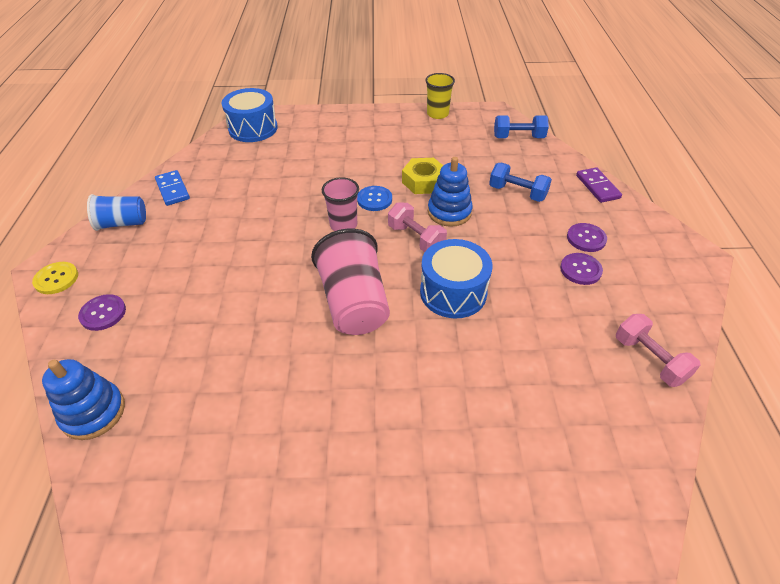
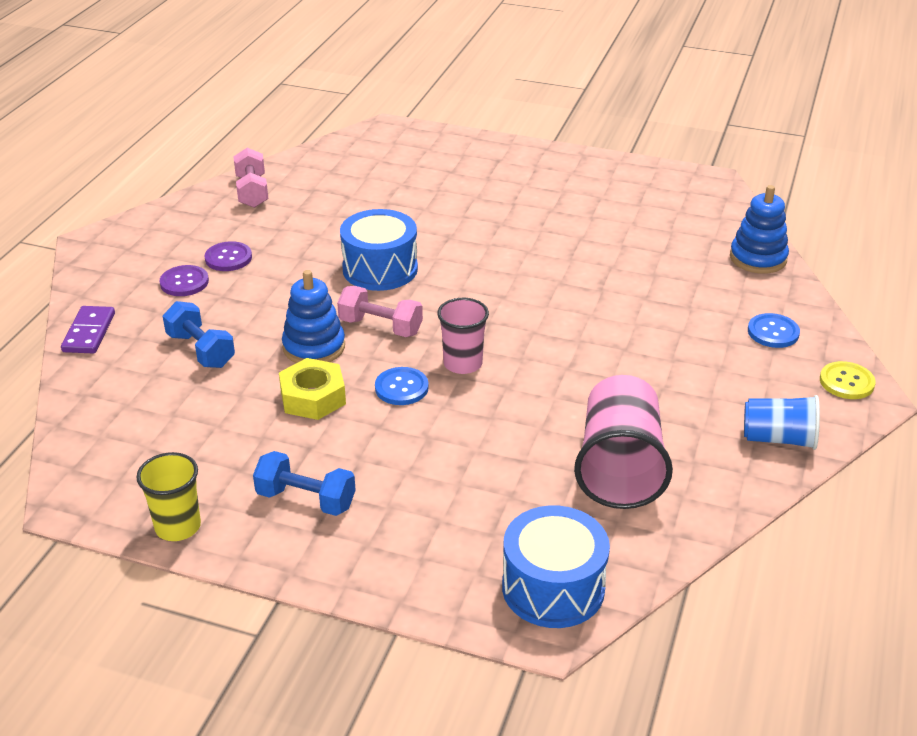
camera: 160 degrees left, 10 degrees down
purple button [78,294,126,331] -> blue button [748,313,800,348]
blue domino [155,170,190,206] -> none
pink cup [311,229,390,335] -> pink cup moved to [574,375,673,509]
pink dumbbell [388,202,447,252] -> pink dumbbell turned 45 degrees counterclockwise [337,286,423,337]
blue dumbbell [494,115,549,138] -> blue dumbbell moved to [253,451,356,516]

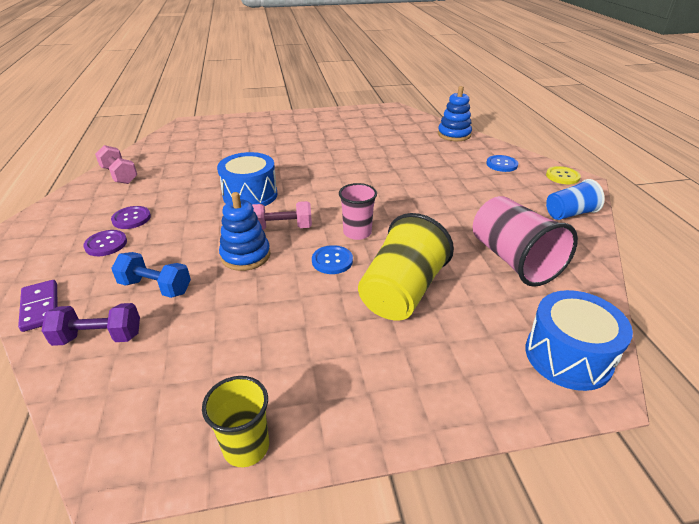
camera: 30 degrees left, 0 degrees up
blue dumbbell [253,451,356,516] -> none
yellow nut [279,358,346,420] -> none
none -> purple dumbbell [42,303,140,346]
none -> yellow cup [358,213,454,321]

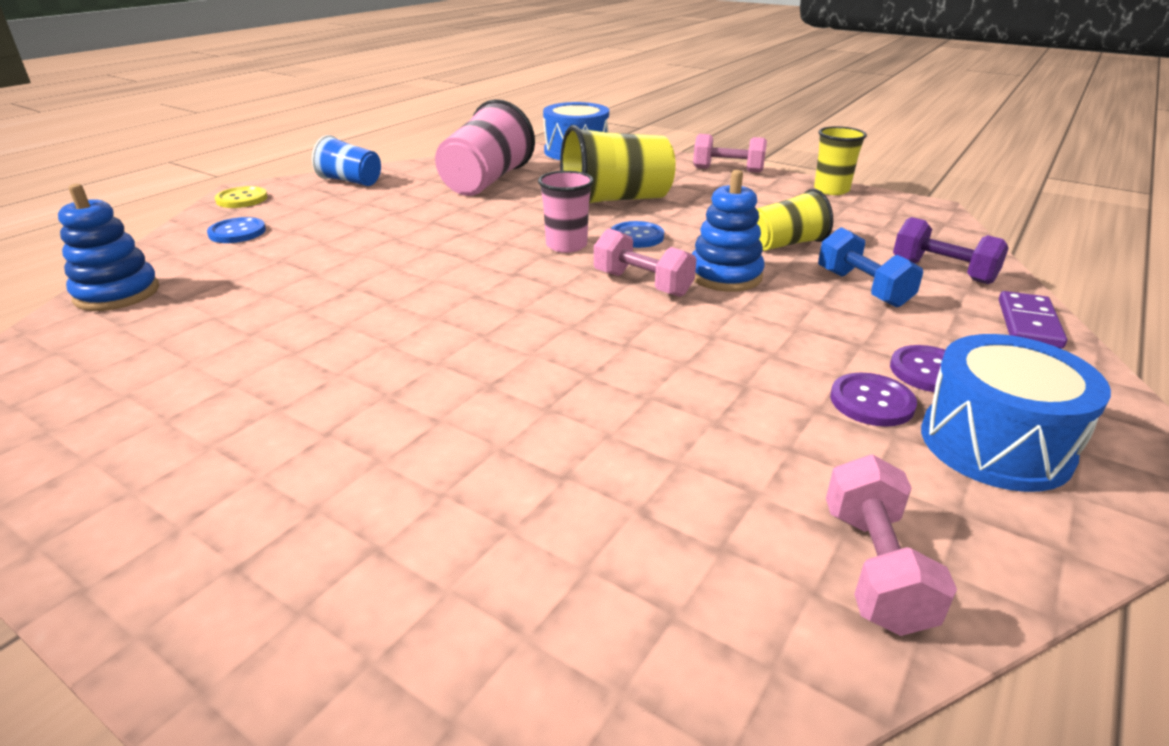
camera: 135 degrees left, 5 degrees down
blue drum [217,152,278,206] -> blue drum moved to [921,334,1111,492]
none -> pink dumbbell [693,134,767,173]
none -> yellow cup [757,189,833,251]

